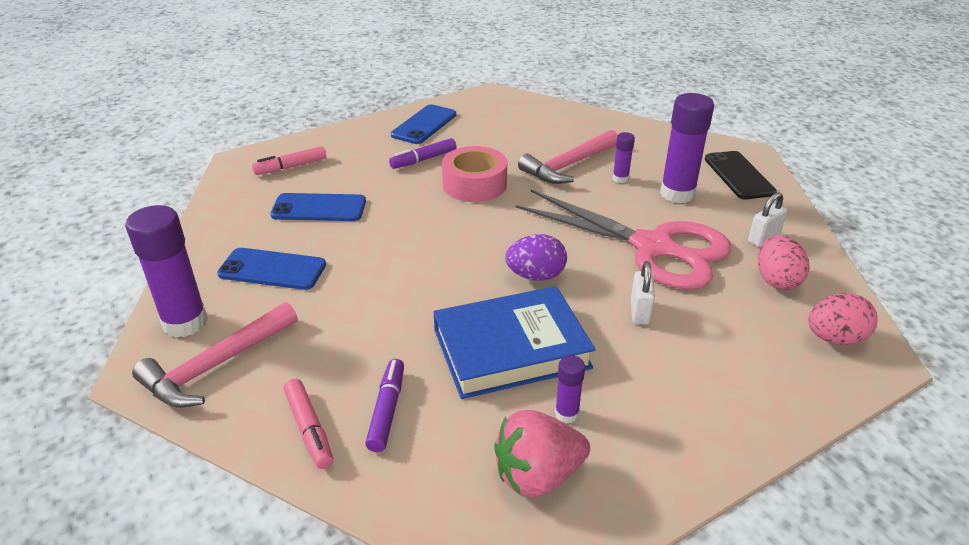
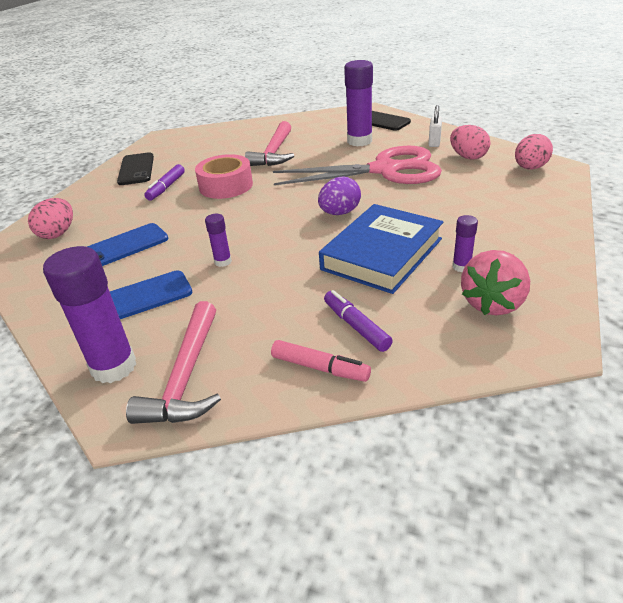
camera: 35 degrees left, 0 degrees up
pink marker [252,146,326,175] -> pink egg [28,198,73,239]
blue phone [391,104,456,144] -> black phone [117,152,154,185]
purple glue stick [612,132,635,183] -> purple glue stick moved to [205,214,232,267]
white padlock [631,261,655,325] -> none

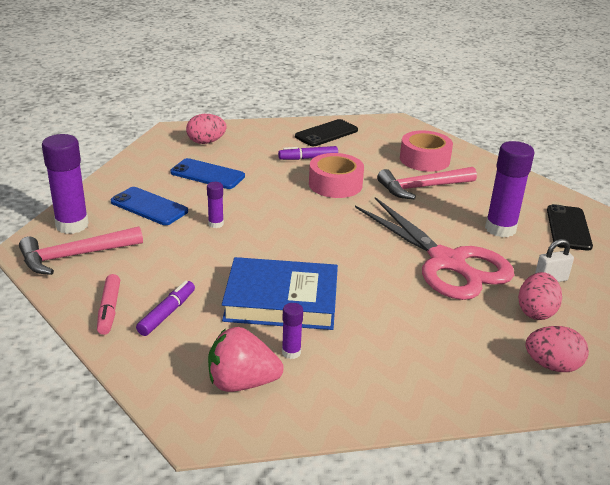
camera: 55 degrees right, 5 degrees down
purple egg [318,177,361,215] -> none
none -> pink tape [400,130,453,172]

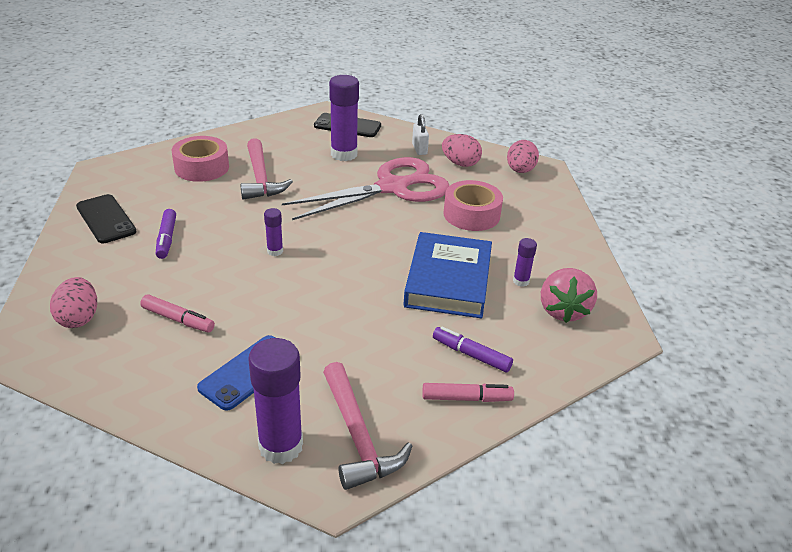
camera: 85 degrees left, 5 degrees up
blue phone [170,158,245,189] -> pink marker [140,295,215,332]
purple glue stick [207,182,224,228] -> purple glue stick moved to [264,208,283,256]
pink tape [309,153,364,198] -> pink tape moved to [443,180,503,231]

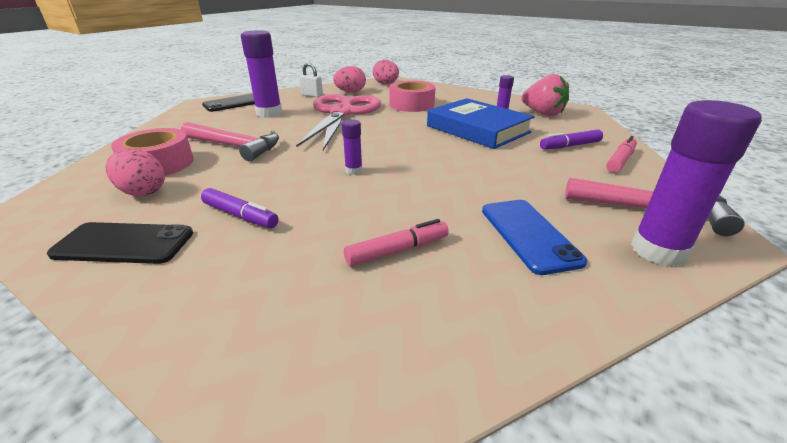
camera: 50 degrees left, 5 degrees down
pink egg [50,277,97,328] -> pink egg moved to [106,149,165,196]

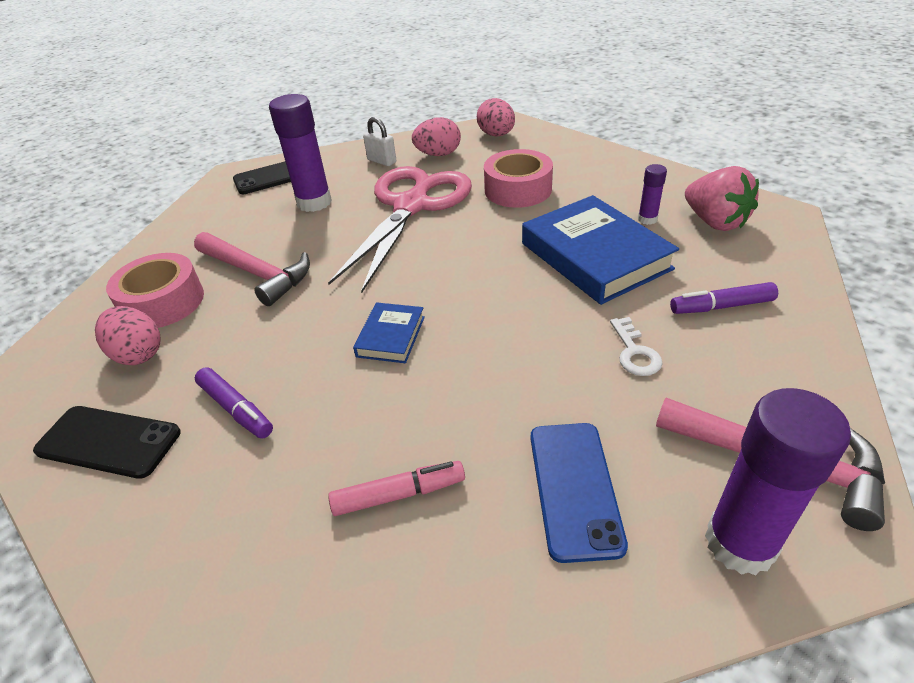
camera: 15 degrees right, 10 degrees up
purple glue stick [342,119,362,175] -> blue book [353,302,425,363]
pink marker [606,136,637,172] -> none
none -> white key [610,317,663,376]

